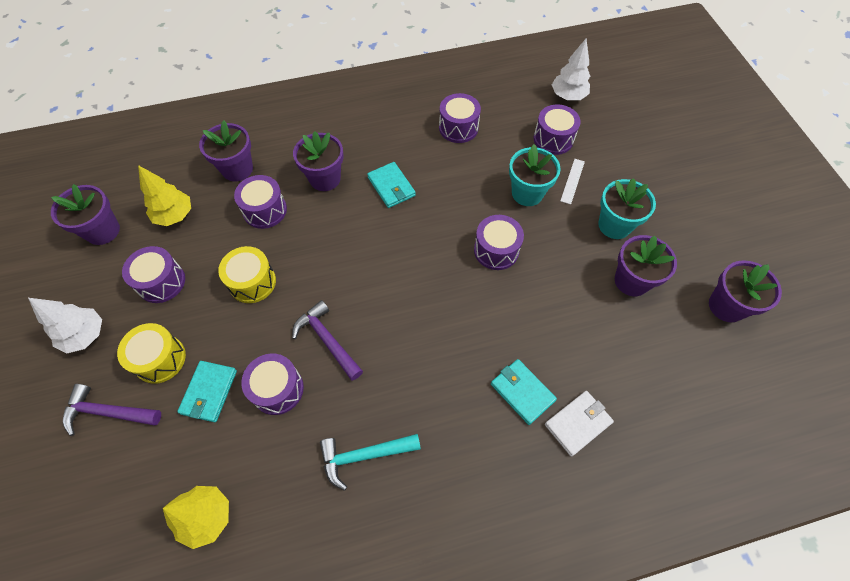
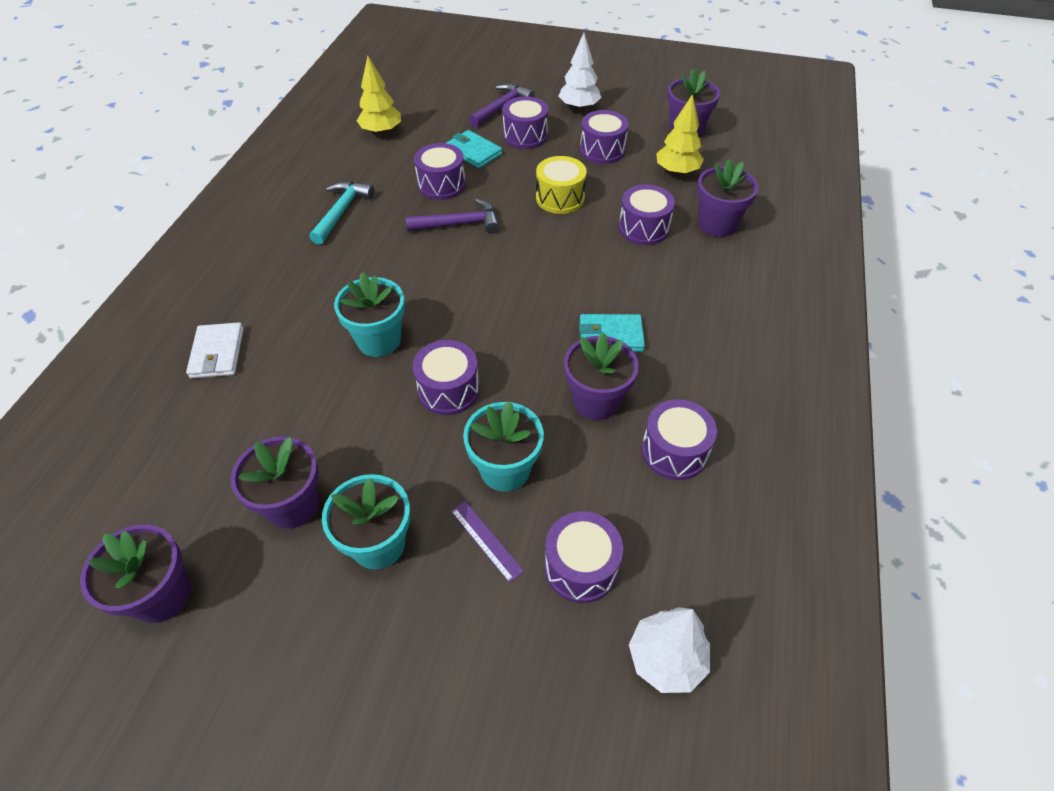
camera: 120 degrees right, 10 degrees down
yellow drum [117,323,186,384] -> purple drum [503,96,548,149]
purple flower pot [293,131,343,191] -> purple flower pot moved to [564,333,639,420]
turquoise wallet [491,359,557,425] -> none
white ruler [560,159,585,204] -> purple ruler [451,501,524,583]
none -> turquoise flower pot [334,272,405,357]

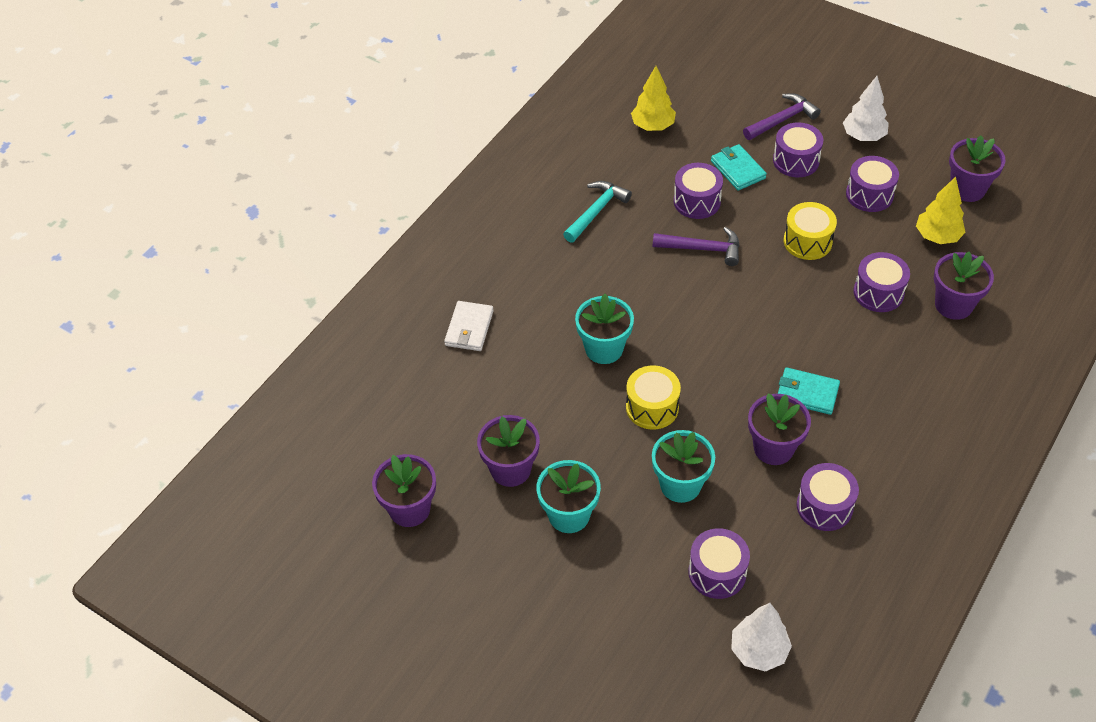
camera: 20 degrees right, 0 degrees up
purple drum [413,340,480,415] -> yellow drum [626,365,681,430]
purple ruler [451,501,524,583] -> none

